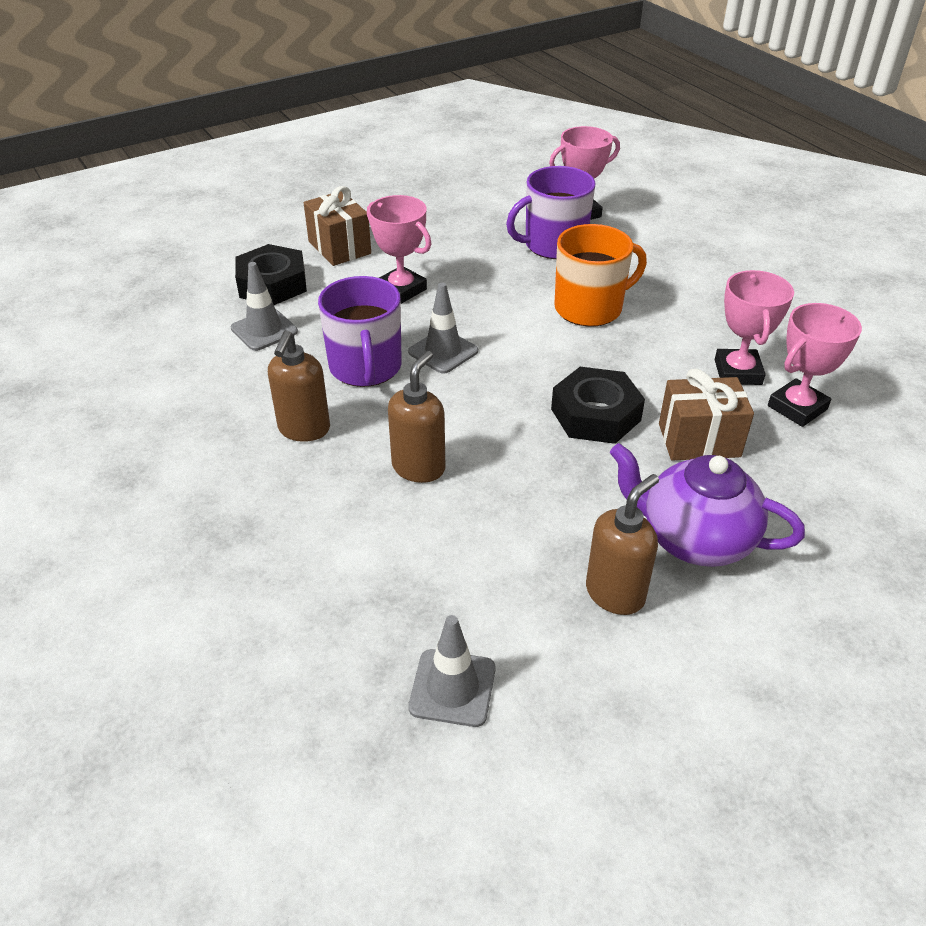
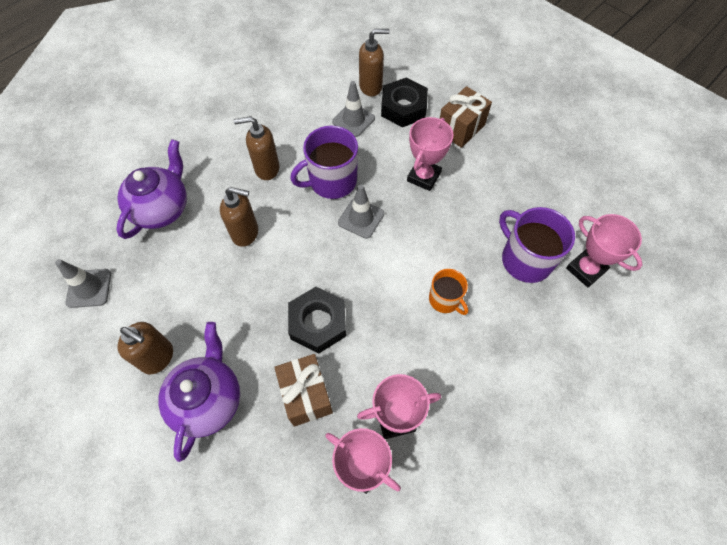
camera: 75 degrees right, 20 degrees up
orange mug [554,224,647,327] -> orange mug [429,269,468,315], size x0.60
none -> purple teapot [116,139,187,239]
none -> brown soap dispenser [359,29,390,96]

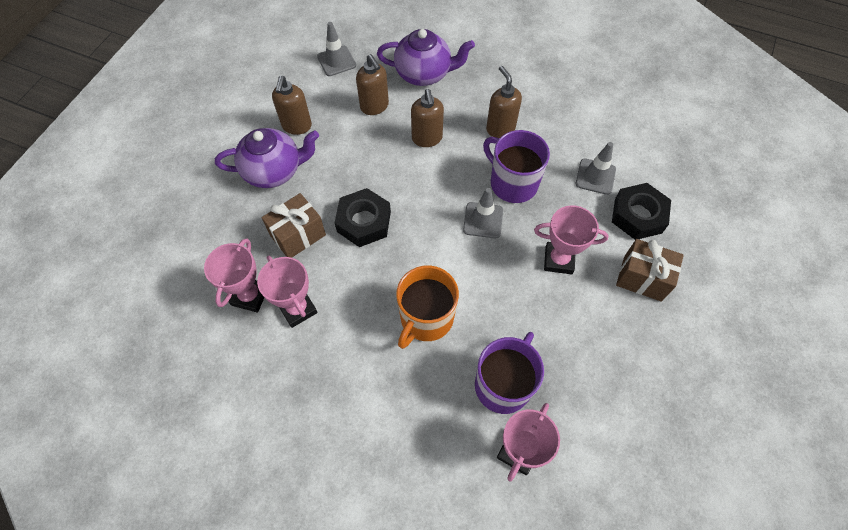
camera: 70 degrees right, 0 degrees up
brown soap dispenser [359,29,390,96] -> brown soap dispenser moved to [356,54,389,115]
orange mug [429,269,468,315] -> orange mug [396,266,459,349], size x1.67

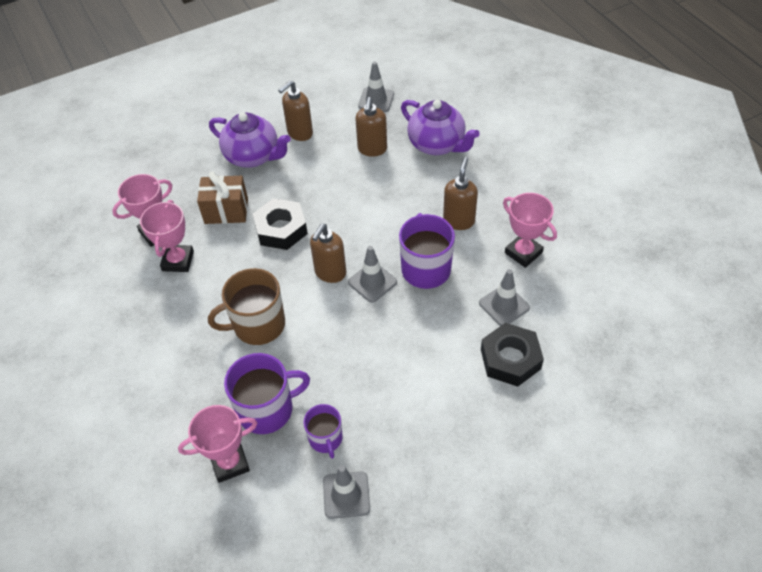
camera: 40 degrees right, 10 degrees down
orange mug [396,266,459,349] -> brown mug [208,268,285,345]
brown soap dispenser [411,89,444,147] -> brown soap dispenser moved to [310,224,346,283]
pink trophy [534,205,609,274] -> pink trophy moved to [503,193,557,268]
brown gift [616,239,684,302] -> none
none -> purple mug [303,404,343,459]
none -> grey traffic cone [323,465,370,519]

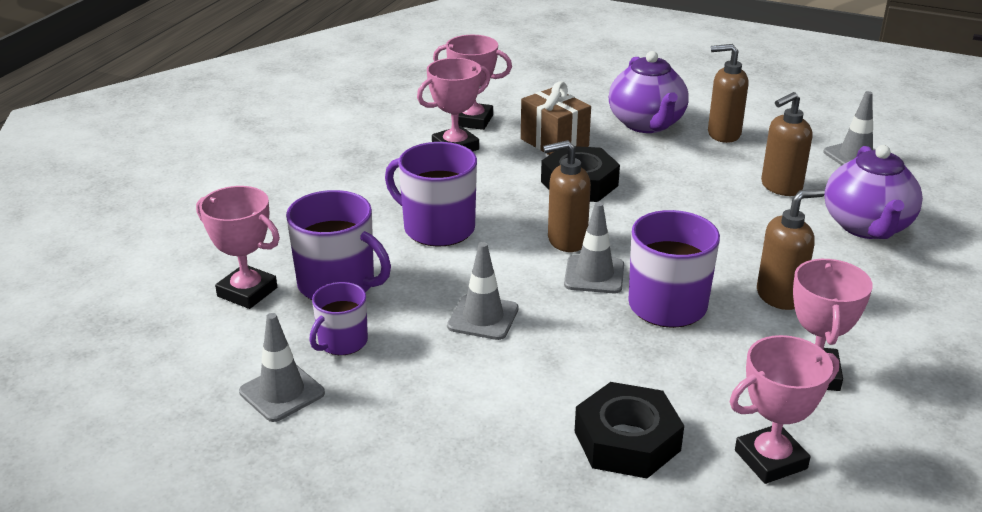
camera: 50 degrees right, 20 degrees down
brown mug [208,268,285,345] -> purple mug [385,142,477,247]
grey traffic cone [479,269,530,326] -> grey traffic cone moved to [447,242,519,340]
none -> pink trophy [730,335,839,484]

